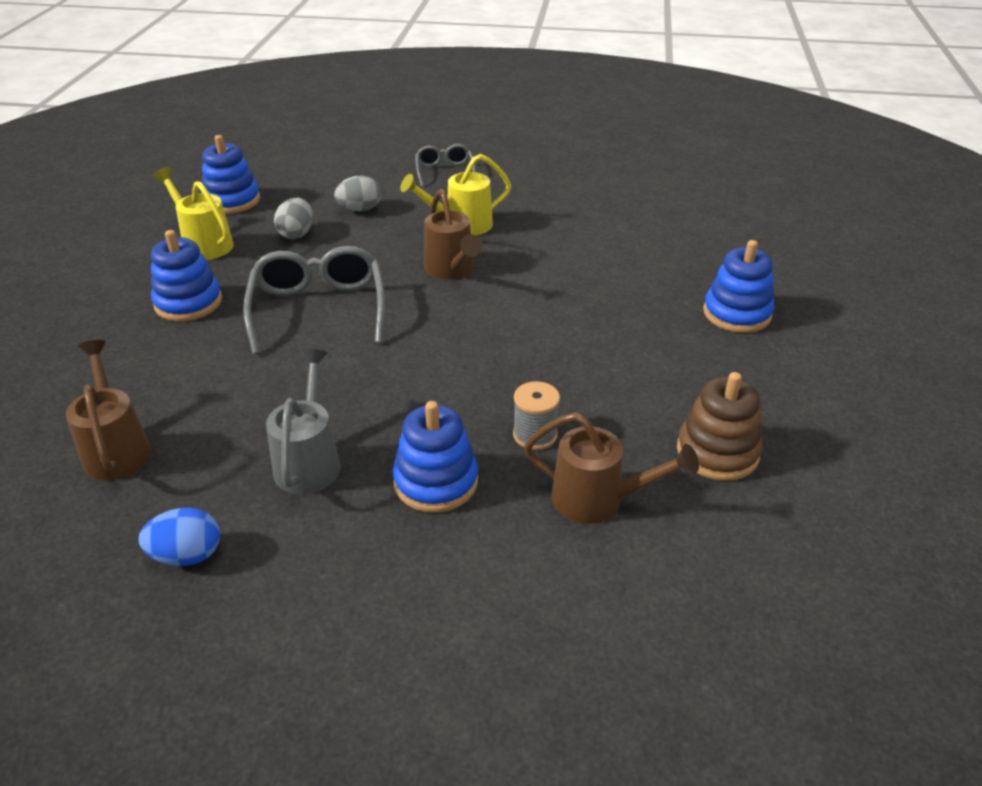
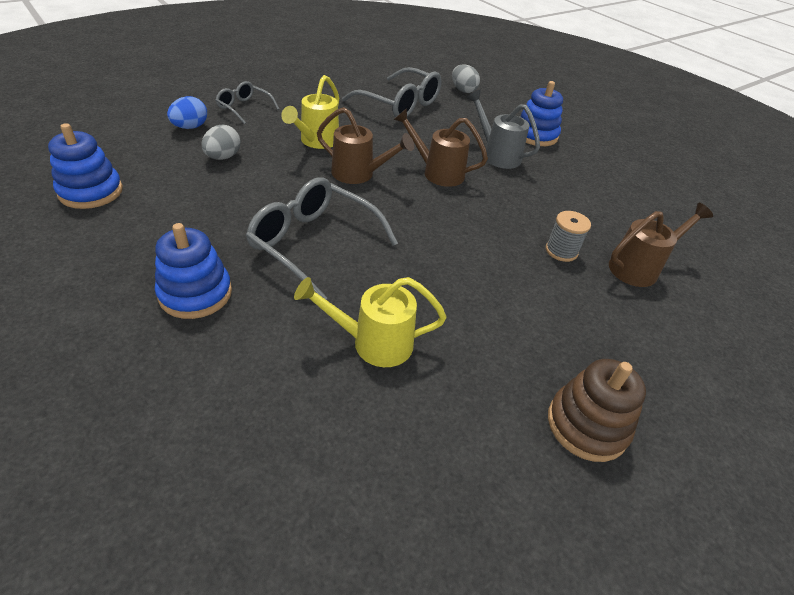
camera: 50 degrees left, 5 degrees up
brown watering can [66,340,151,480] -> brown watering can moved to [394,108,488,187]
blue egg [139,508,220,566] -> blue egg moved to [167,96,207,129]
yellow watering can [153,167,234,260] -> yellow watering can moved to [294,277,447,367]
grey watering can [266,349,341,494] -> grey watering can moved to [467,90,540,169]
grey egg [274,198,313,239] -> grey egg moved to [452,64,480,93]
blue stacking toy [393,401,478,513] -> none
brown stacking toy [677,372,763,481] -> brown stacking toy moved to [548,359,646,462]
none -> grey glasses [342,67,442,117]

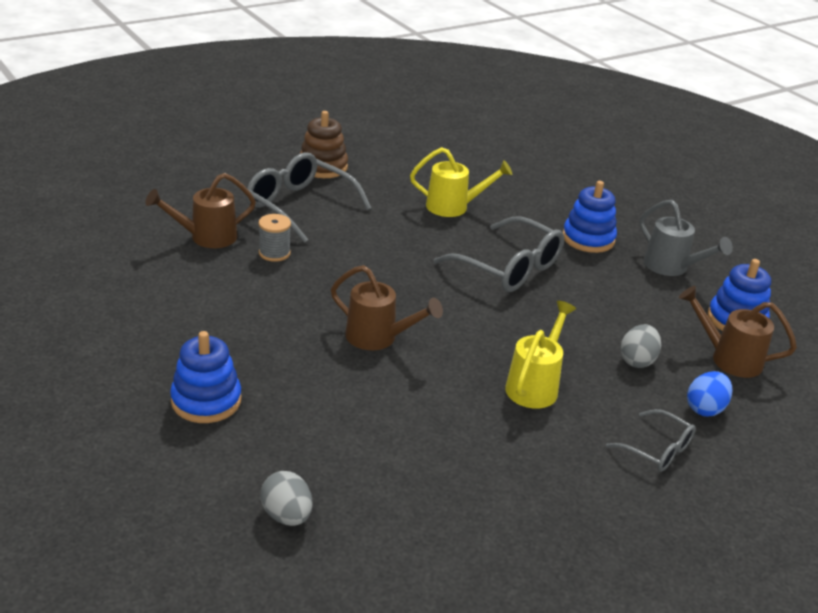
camera: 175 degrees left, 10 degrees down
brown watering can [317,107,414,184] -> brown watering can moved to [679,286,797,378]
grey glasses [342,67,442,117] -> grey glasses moved to [246,152,371,243]
grey watering can [467,90,540,169] -> grey watering can moved to [640,200,733,276]

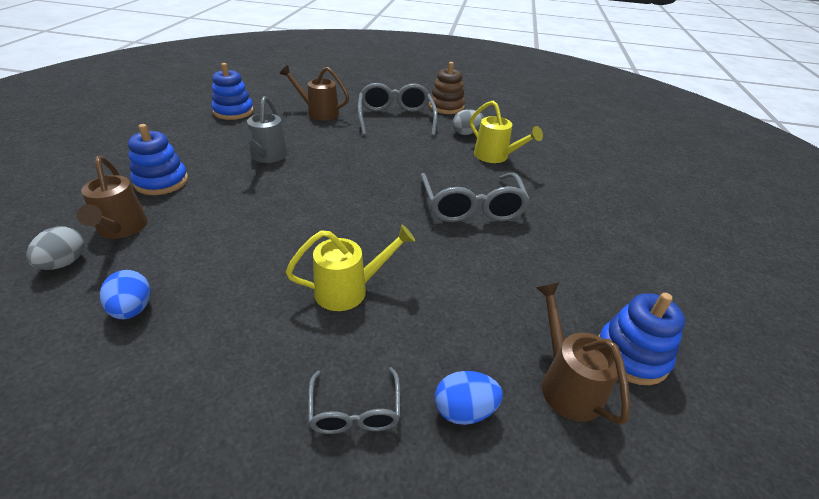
camera: 45 degrees right, 5 degrees up
grey spool [259,214,291,262] -> none
brown watering can [331,265,443,350] -> brown watering can moved to [77,156,148,239]
blue stacking toy [563,181,617,253] -> blue stacking toy moved to [211,63,254,120]
grey egg [620,324,661,368] -> grey egg moved to [452,109,484,135]
grey watering can [640,200,733,276] -> grey watering can moved to [236,96,288,163]
none -> blue egg [100,270,150,319]

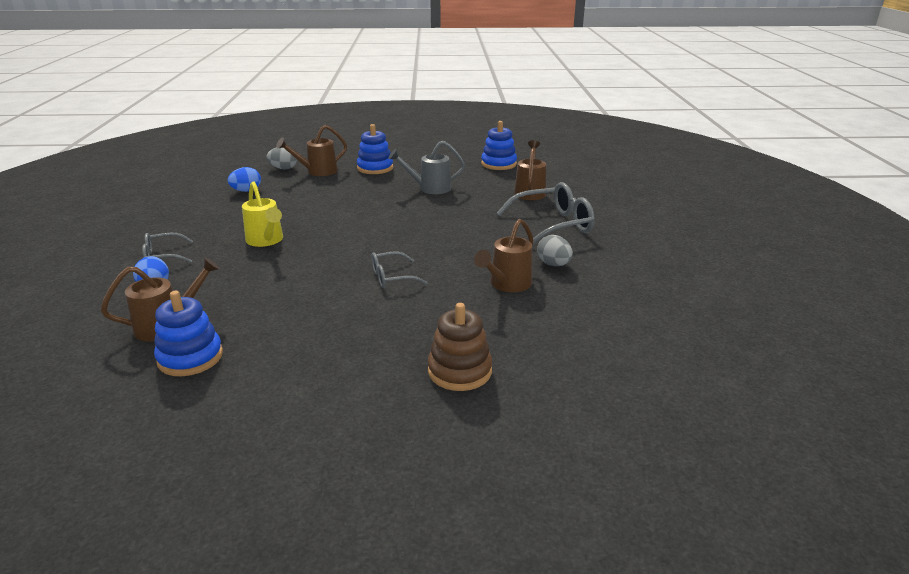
camera: 80 degrees right, 10 degrees down
grey glasses [421,173,530,222] -> grey glasses [371,252,428,288], size x0.56
brown stacking toy [429,62,465,114] -> brown stacking toy moved to [428,303,492,391]
yellow watering can [470,100,543,163] -> brown watering can [474,219,533,292]

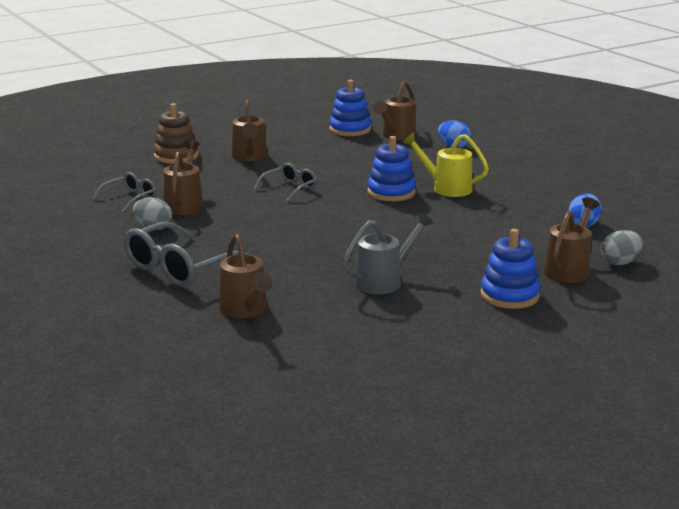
camera: 150 degrees right, 5 degrees down
grey glasses [142,233,193,263] -> grey glasses moved to [93,172,156,212]
blue stacking toy [481,121,517,170] -> blue stacking toy moved to [367,136,416,201]
none -> brown watering can [232,99,267,162]

